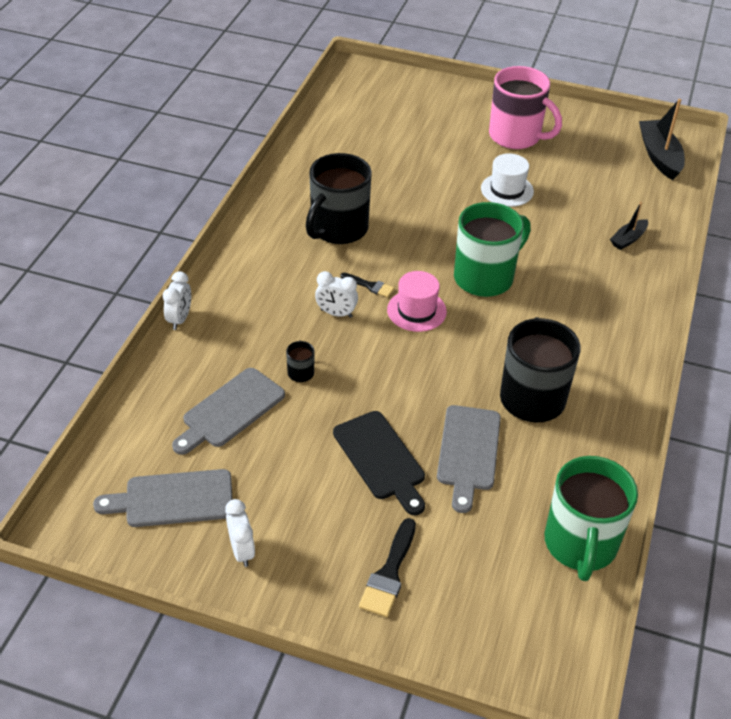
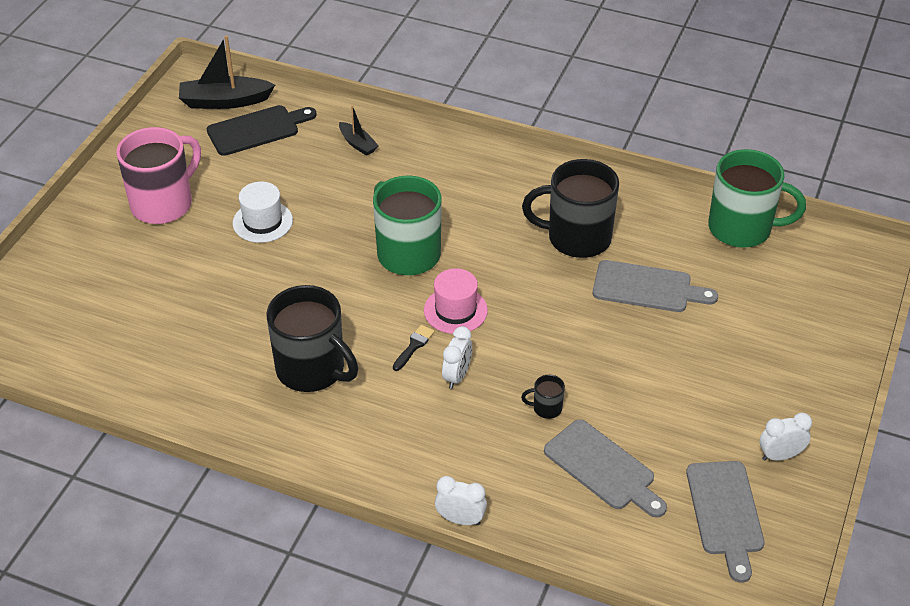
camera: 85 degrees left, 0 degrees up
black cutting board [333,411,425,515] -> black cutting board moved to [207,105,317,156]
black brush [359,518,416,617] -> none

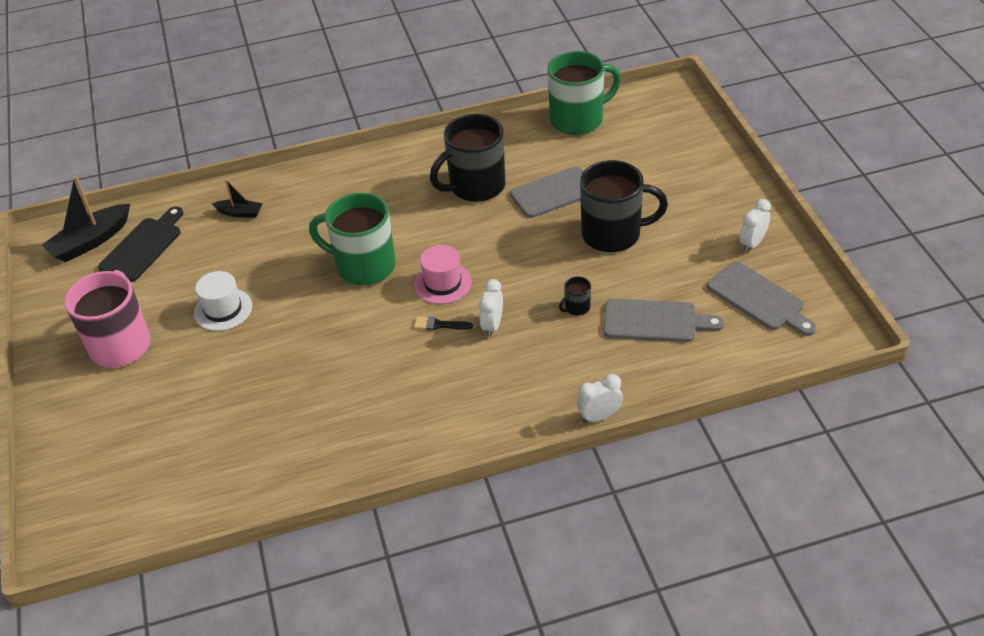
camera: 35 degrees left, 0 degrees up
black mug [266,285,358,392] -> black mug moved to [580,160,668,252]
black brush [393,325,435,371] -> black brush turned 75 degrees counterclockwise [414,316,473,330]
white clock [442,326,472,389] -> white clock turned 150 degrees counterclockwise [479,279,503,337]

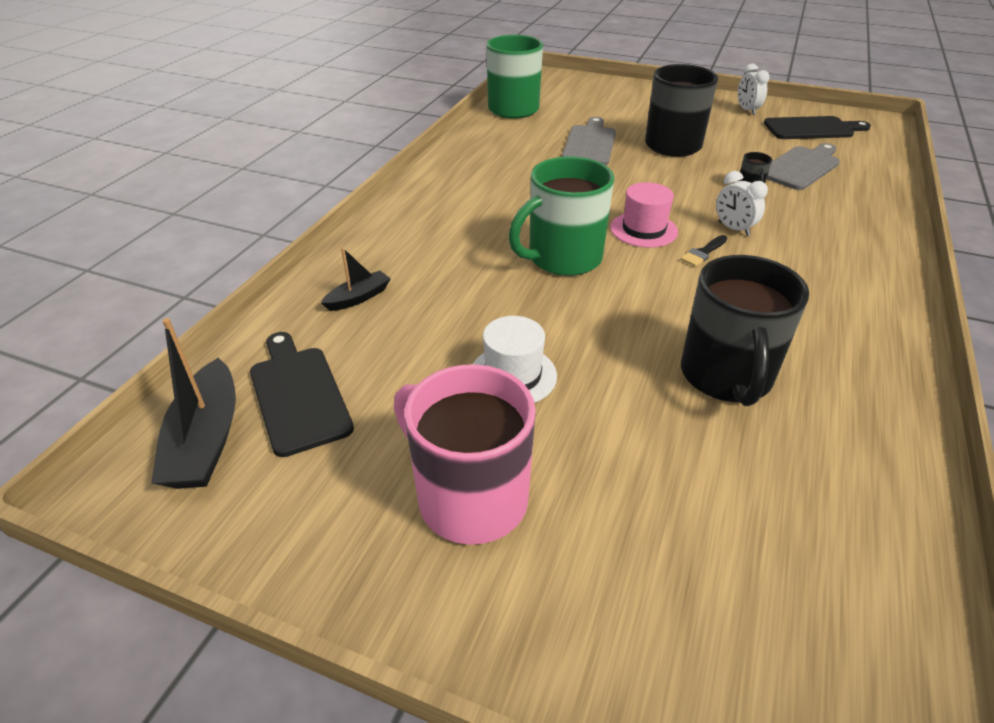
camera: 55 degrees left, 5 degrees down
black mug [430,114,505,202] -> black mug moved to [681,255,809,406]
white clock [577,374,623,423] -> none
grey cutting board [707,262,816,336] -> black cutting board [764,116,871,139]

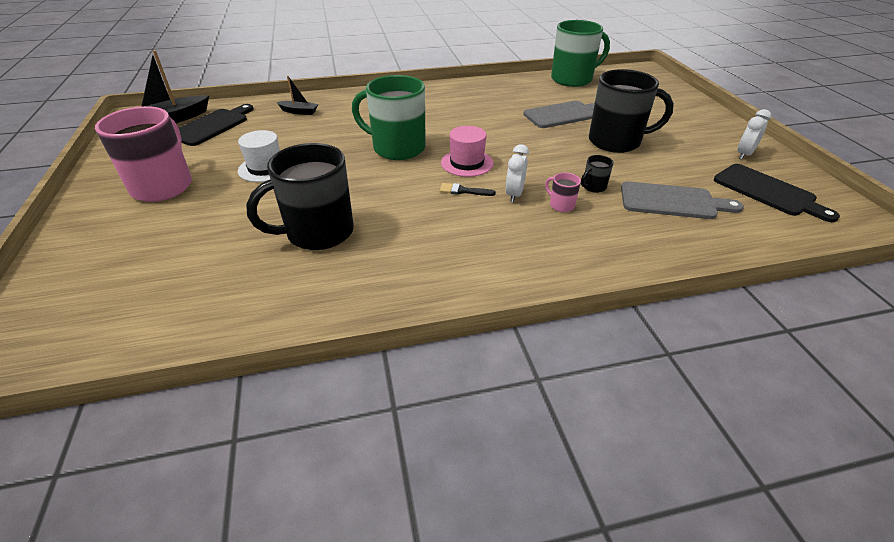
camera: 55 degrees right, 0 degrees up
none -> pink mug [545,173,581,212]

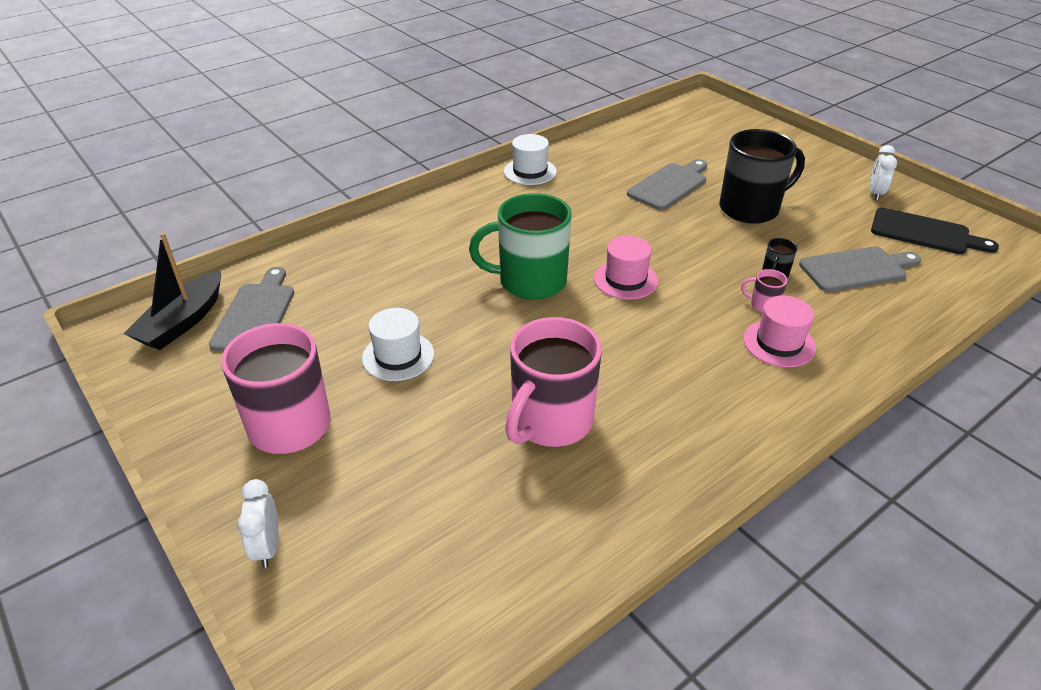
camera: 25 degrees left, 0 degrees up
black cutting board [179,104,253,146] -> grey cutting board [209,267,294,352]
black mug [246,143,354,250] -> pink mug [505,317,602,447]
black boat [277,76,318,115] -> none
black brush [440,183,496,196] -> none
white clock [506,144,529,202] -> white clock moved to [237,479,279,568]
green mug [551,20,610,87] -> none
none -> white hat [504,134,557,185]
none -> pink hat [743,296,816,367]

